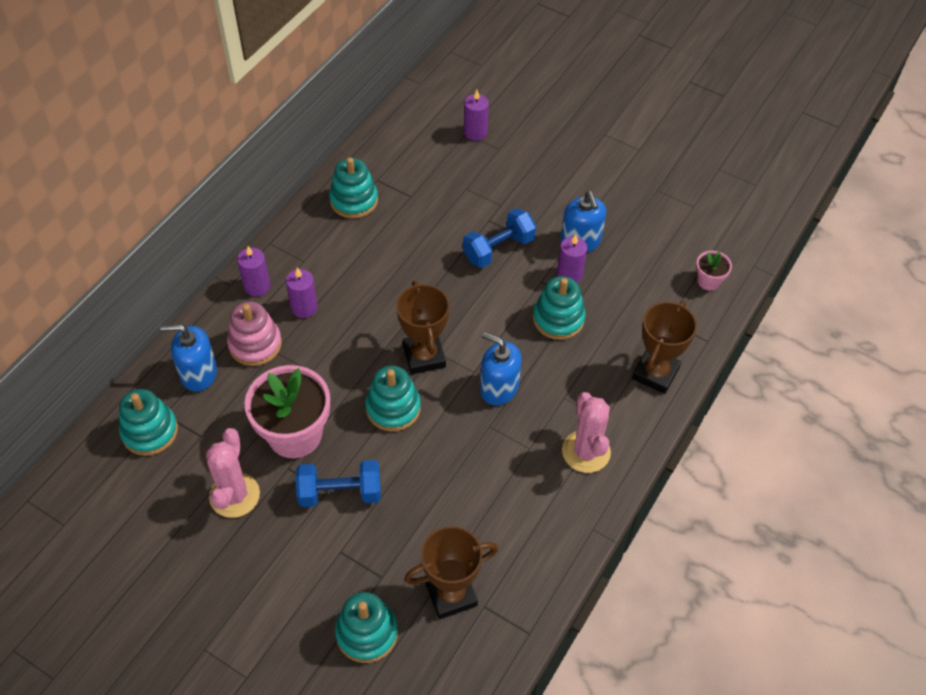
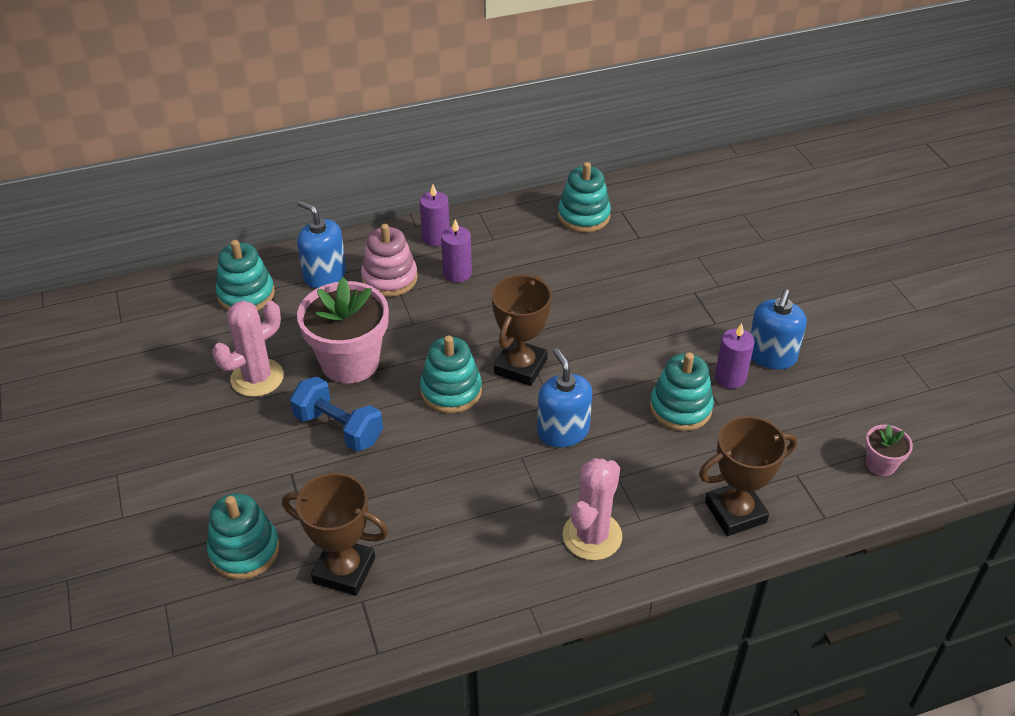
camera: 40 degrees right, 10 degrees down
blue dumbbell [463,208,536,268] -> none
purple candle [464,90,489,141] -> none

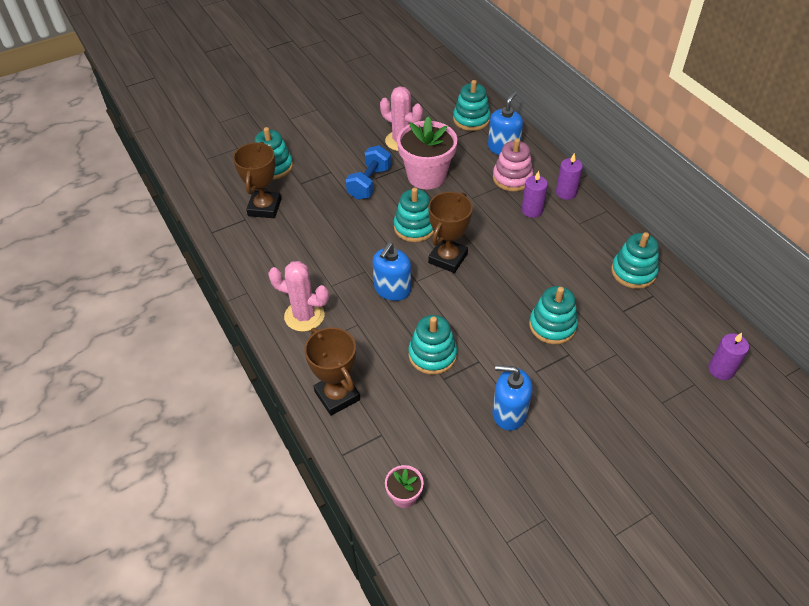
camera: 80 degrees right, 5 degrees up
brown trophy [491,275,552,386] -> brown trophy turned 75 degrees counterclockwise [428,192,473,273]
blue soap dispenser [537,348,592,447] -> blue soap dispenser turned 150 degrees clockwise [373,242,411,301]
purple candle [715,323,755,389] -> purple candle moved to [708,333,749,380]
none -> turquoise stacking toy [529,286,578,344]

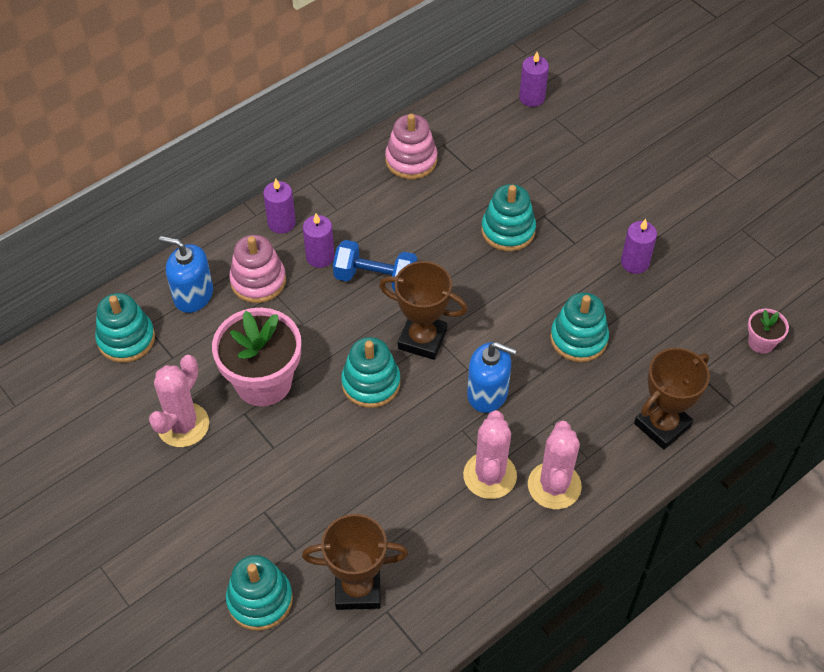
camera: 100 degrees left, 5 degrees up
blue dumbbell [346,145,391,200] -> blue dumbbell moved to [333,240,417,291]
blue soap dispenser [492,365,533,431] -> purple candle [621,219,657,274]
turquoise stacking toy [611,232,659,289] -> pink stacking toy [385,114,437,179]
none -> pink cactus [463,411,517,499]

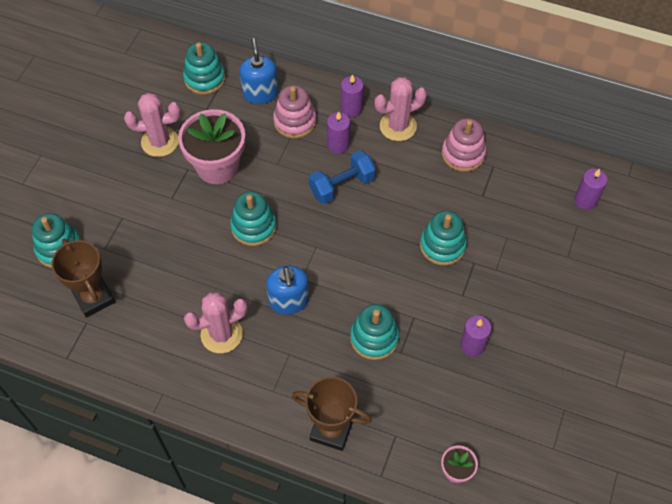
camera: 60 degrees right, 5 degrees up
blue dumbbell [333,240,417,291] -> blue dumbbell turned 75 degrees clockwise [309,150,376,204]
brown trophy [379,261,468,360] -> none
pink cactus [528,421,582,509] -> pink cactus moved to [374,77,427,141]

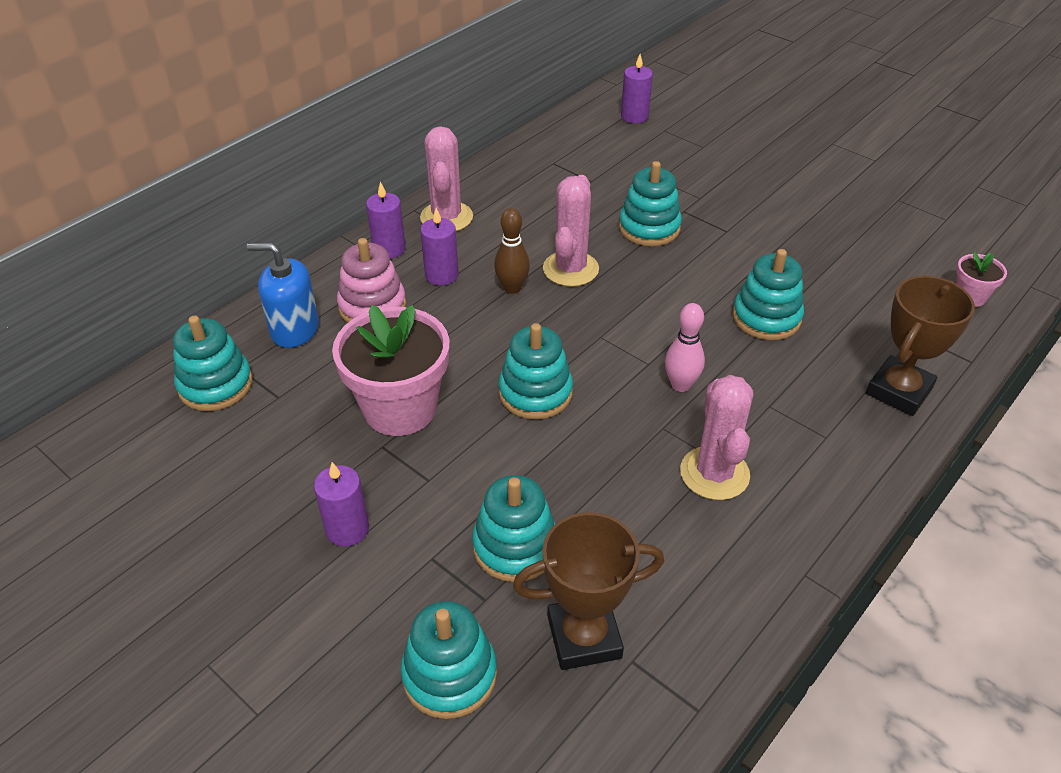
camera: 70 degrees left, 15 degrees down
pink cactus [124,93,181,157] -> pink cactus moved to [543,175,599,287]
blue soap dispenser [266,266,309,315] -> pink bowling pin [665,303,705,392]
blue dumbbell [309,150,376,204] -> brown bowling pin [494,208,530,294]
pink stacking toy [442,118,486,172] -> none
purple candle [460,315,491,356] -> purple candle moved to [314,462,369,547]
none -> turquoise stacking toy [472,475,555,582]

